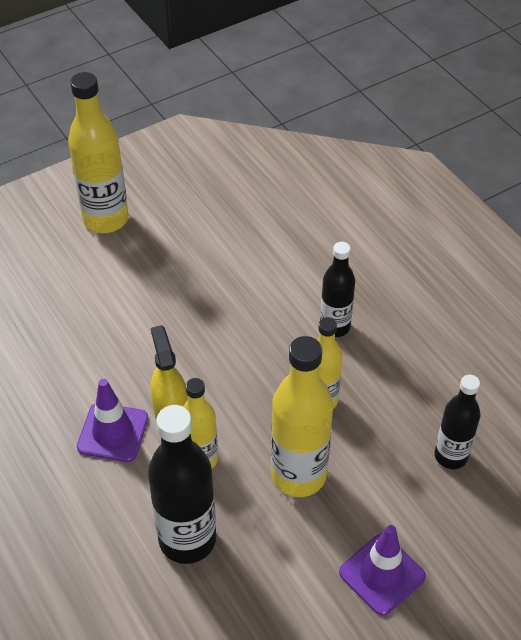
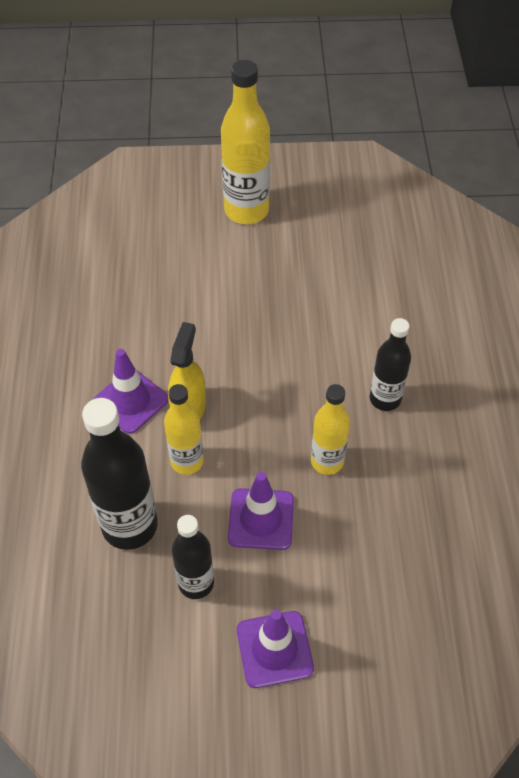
camera: 30 degrees right, 5 degrees up
yellow bottle [271,336,333,497] -> purple traffic cone [228,472,294,550]
black bottle [434,375,481,469] -> black bottle moved to [172,515,214,599]

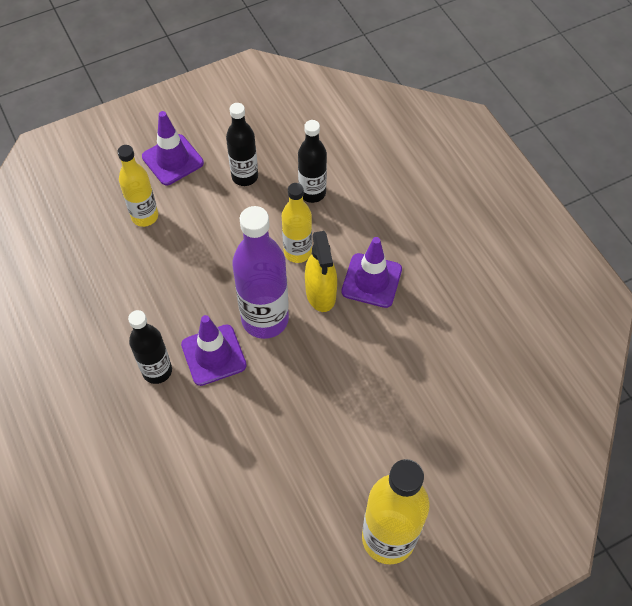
camera: 155 degrees right, 5 degrees up
black bottle [81,398,158,550] -> black bottle [298,120,327,203], size x0.62
purple traffic cone [228,472,294,550] -> purple traffic cone moved to [181,315,247,386]
yellow bottle [311,384,350,475] -> yellow bottle moved to [118,145,158,227]
none -> purple bottle [232,206,289,339]

